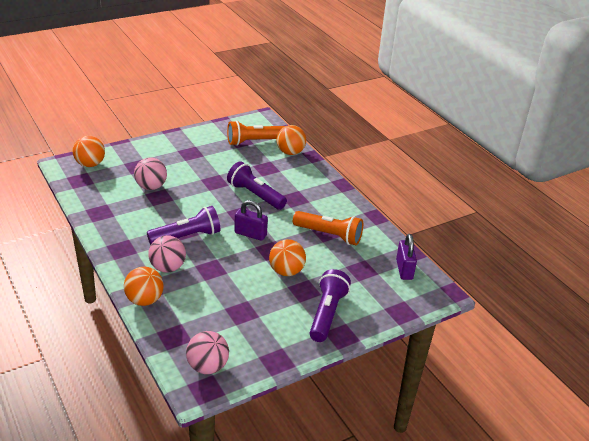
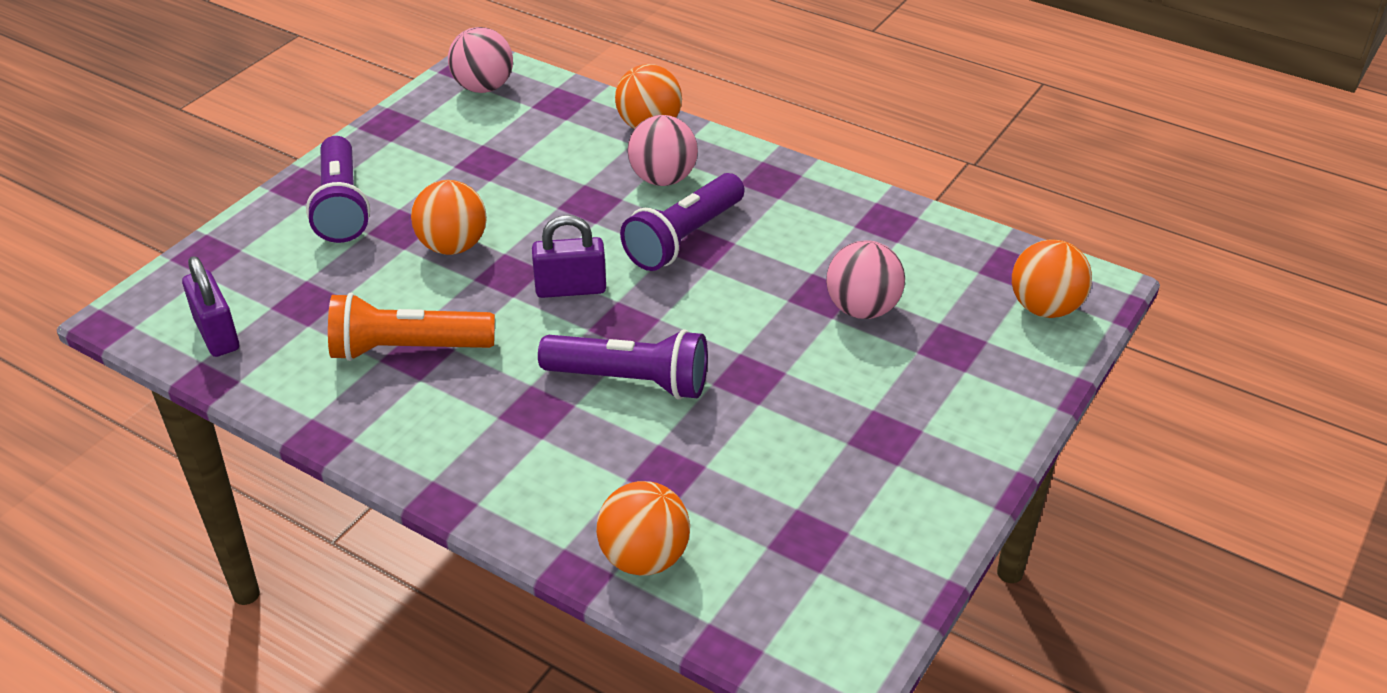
camera: 155 degrees right, 5 degrees up
orange flashlight [227,120,285,146] -> none

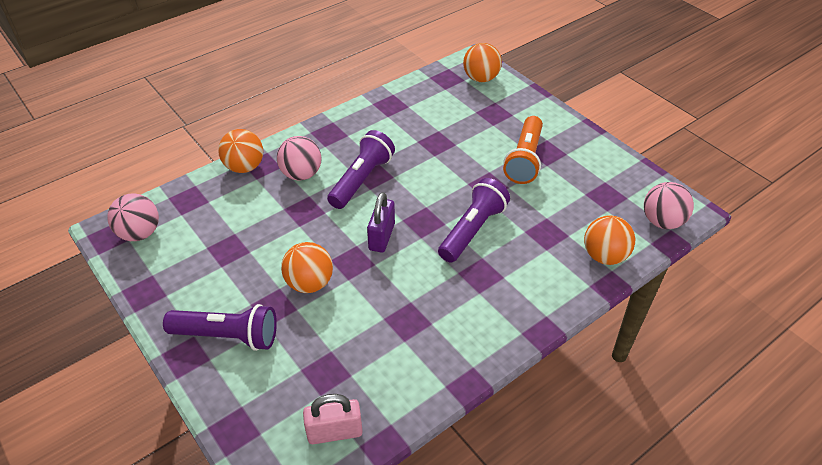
camera: 70 degrees left, 5 degrees up
purple padlock [182,256,239,357] -> pink padlock [303,394,363,444]
orange flashlight [328,293,495,361] -> orange flashlight moved to [503,116,543,184]
purple flashlight [620,173,745,271] -> purple flashlight turned 120 degrees counterclockwise [327,130,395,209]
pink ball [826,240,905,319] -> pink ball moved to [644,182,694,229]

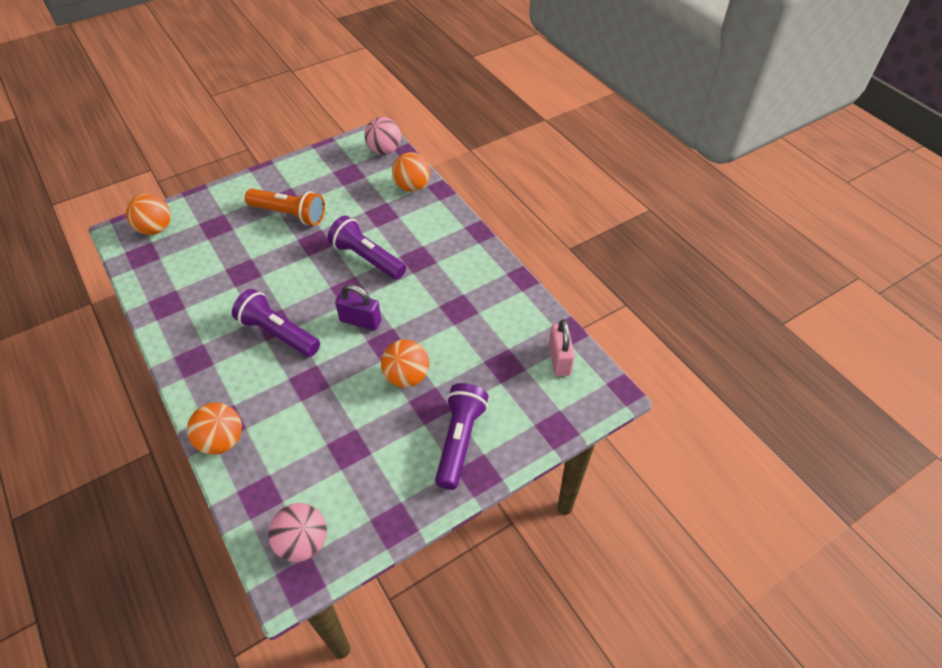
camera: 85 degrees left, 5 degrees up
pink ball [277,136,321,181] -> none

